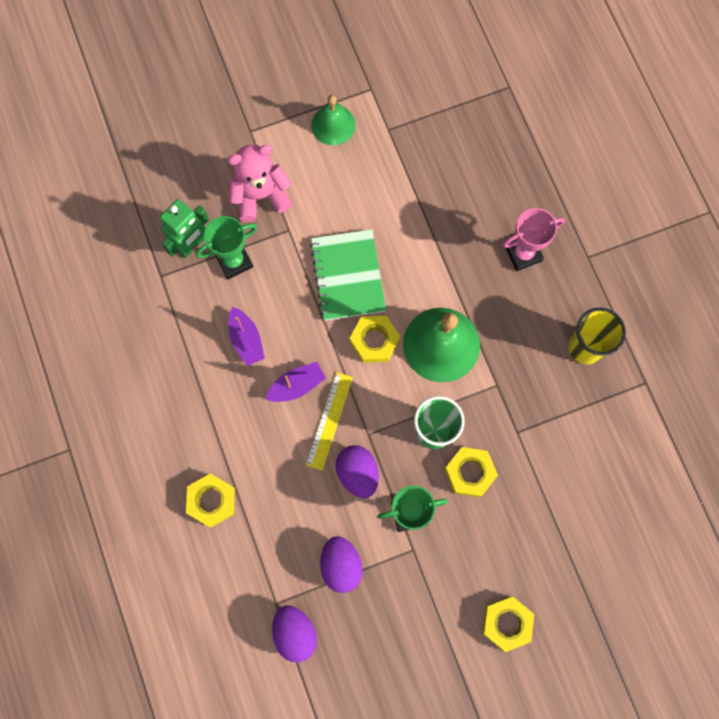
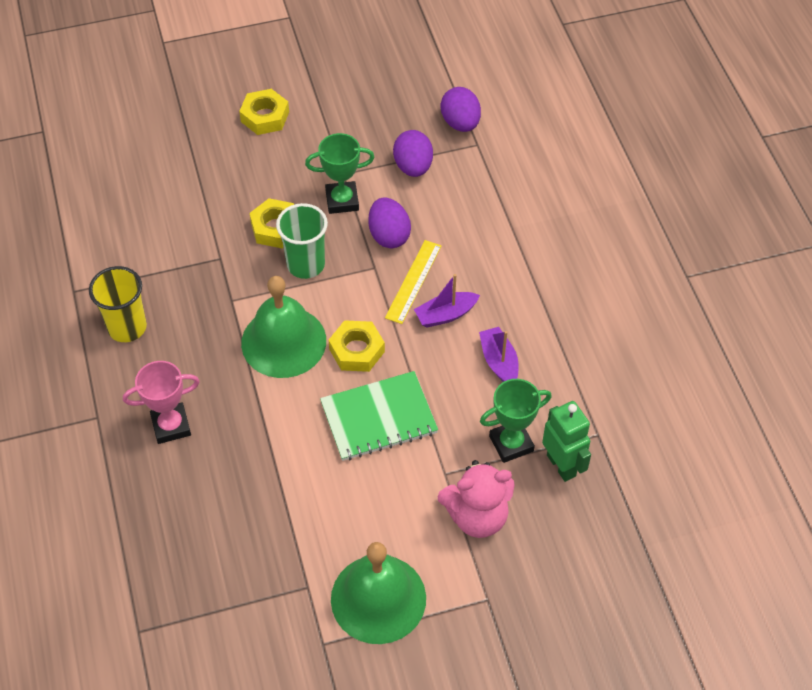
camera: 175 degrees left, 20 degrees down
green robot [160,199,209,258] -> green robot turned 105 degrees clockwise [542,401,591,482]
yellow nut [186,473,235,527] -> none
green notebook [310,229,386,321] -> green notebook turned 75 degrees clockwise [320,371,438,461]
green bell [311,95,356,145] -> green bell [331,542,426,644], size x1.64

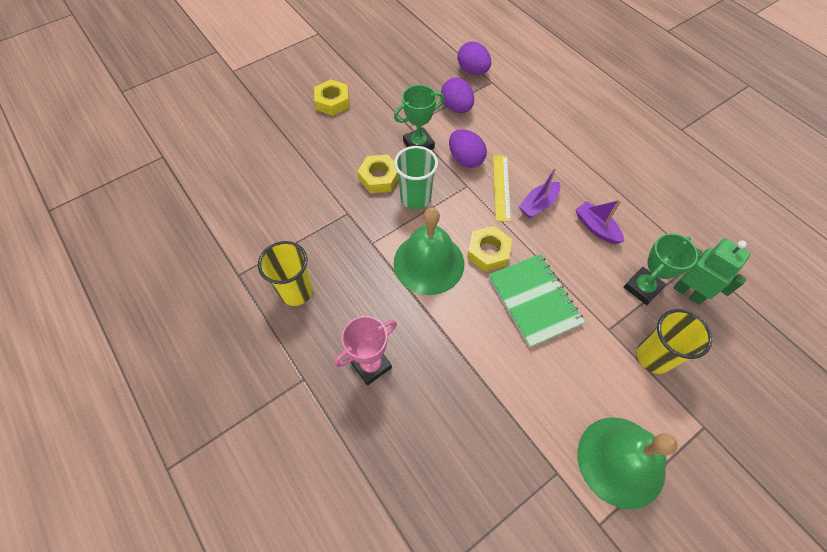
camera: 20 degrees left, 5 degrees up
green notebook [320,371,438,461] -> green notebook turned 75 degrees counterclockwise [488,254,585,348]
pink teddy bear [437,460,515,538] -> yellow cup [636,309,712,374]

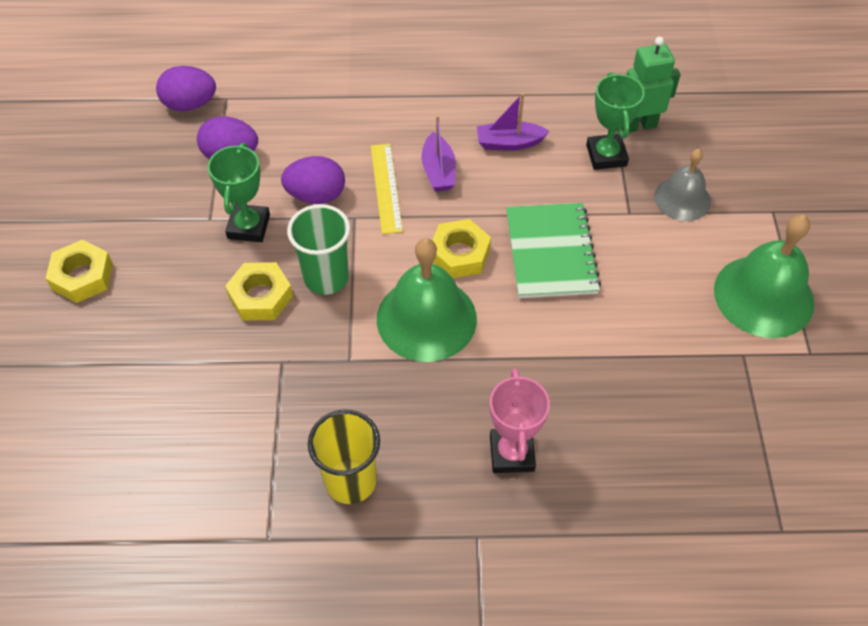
camera: 55 degrees left, 5 degrees down
green notebook [488,254,585,348] -> green notebook turned 75 degrees clockwise [506,203,601,298]
yellow ruler [493,155,511,222] -> yellow ruler turned 45 degrees clockwise [371,144,403,234]
yellow cup [636,309,712,374] -> grey bell [654,149,711,221]

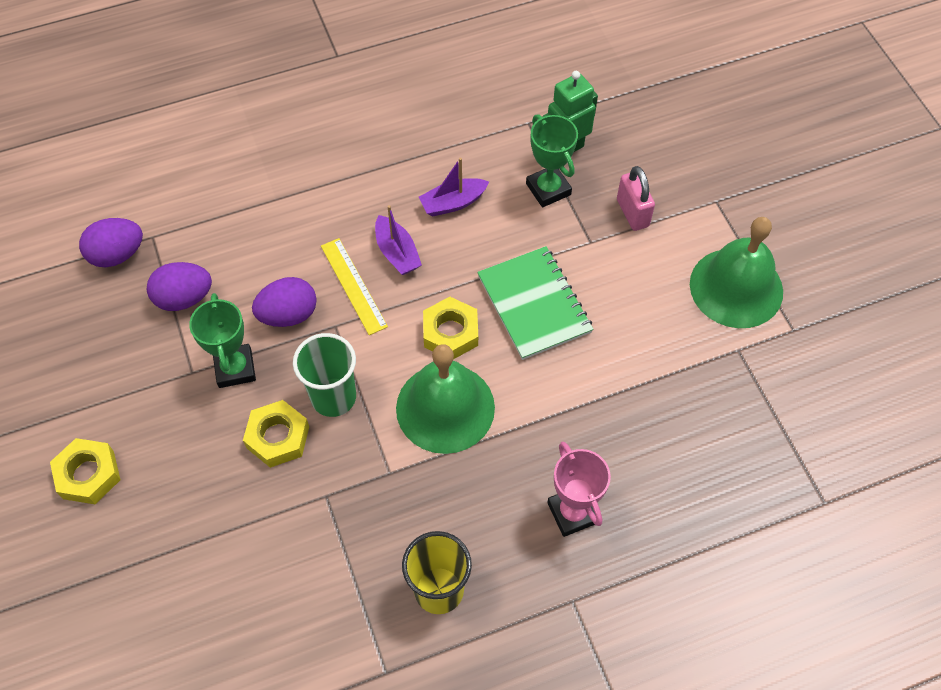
camera: 20 degrees left, 5 degrees up
grey bell [654,149,711,221] -> pink padlock [617,166,655,231]

